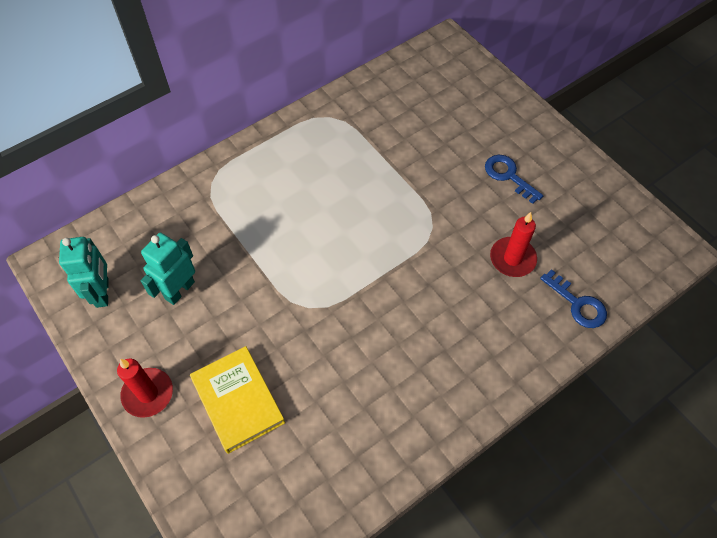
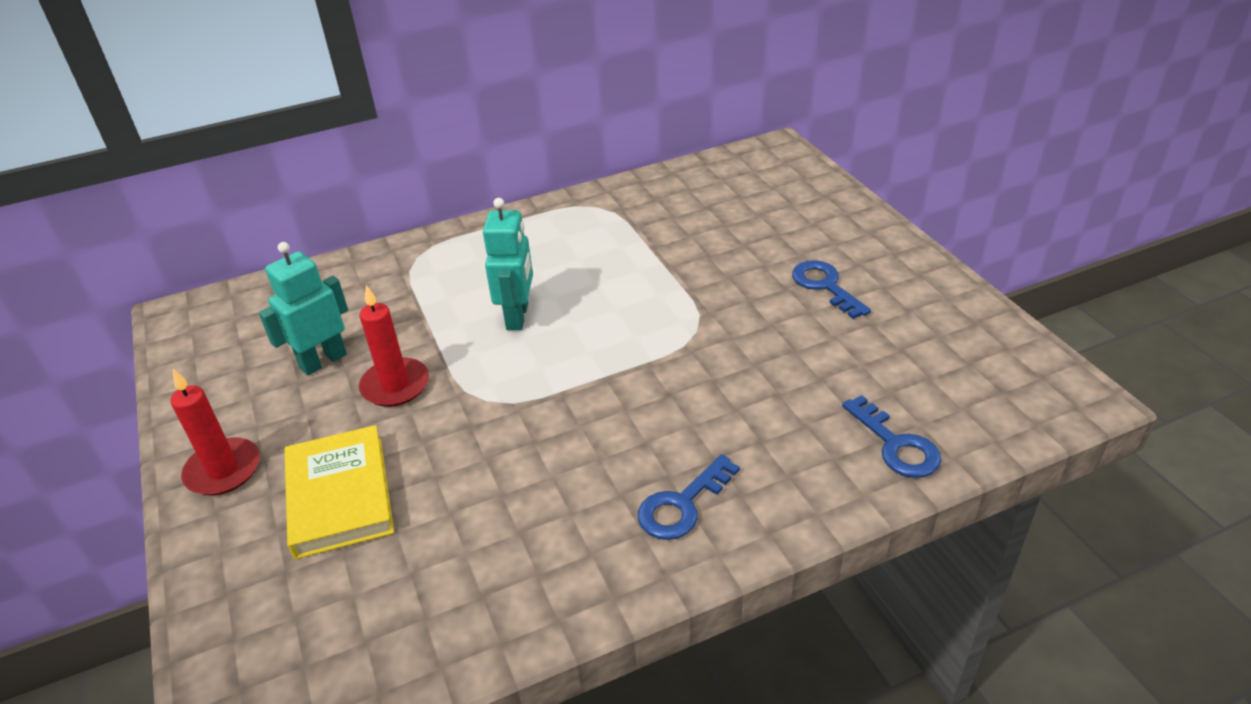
camera: 15 degrees right, 20 degrees down
turquoise robot [59,237,109,308] -> turquoise robot moved to [483,198,533,330]
red candle [490,212,537,277] -> red candle moved to [359,285,429,407]
none -> blue key [638,454,740,540]

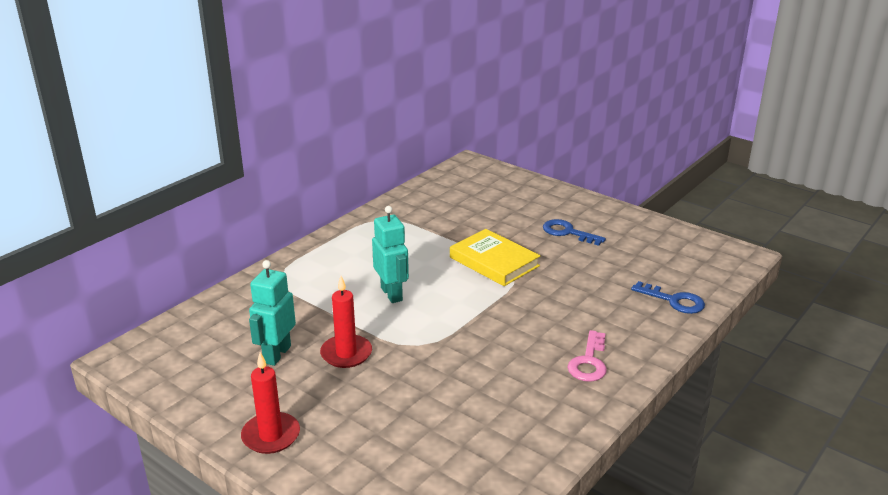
camera: 30 degrees left, 10 degrees down
yellow book [284,425,394,559] -> yellow book moved to [450,229,541,286]
blue key [638,454,740,540] -> pink key [567,330,607,382]

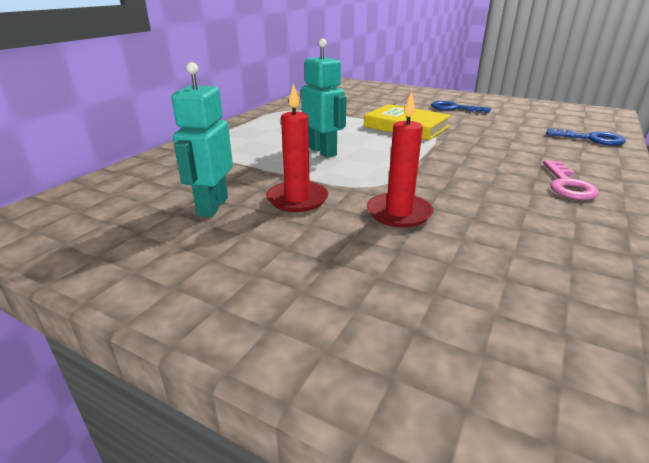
camera: 10 degrees left, 0 degrees up
red candle [241,352,300,454] -> red candle moved to [367,91,434,228]

